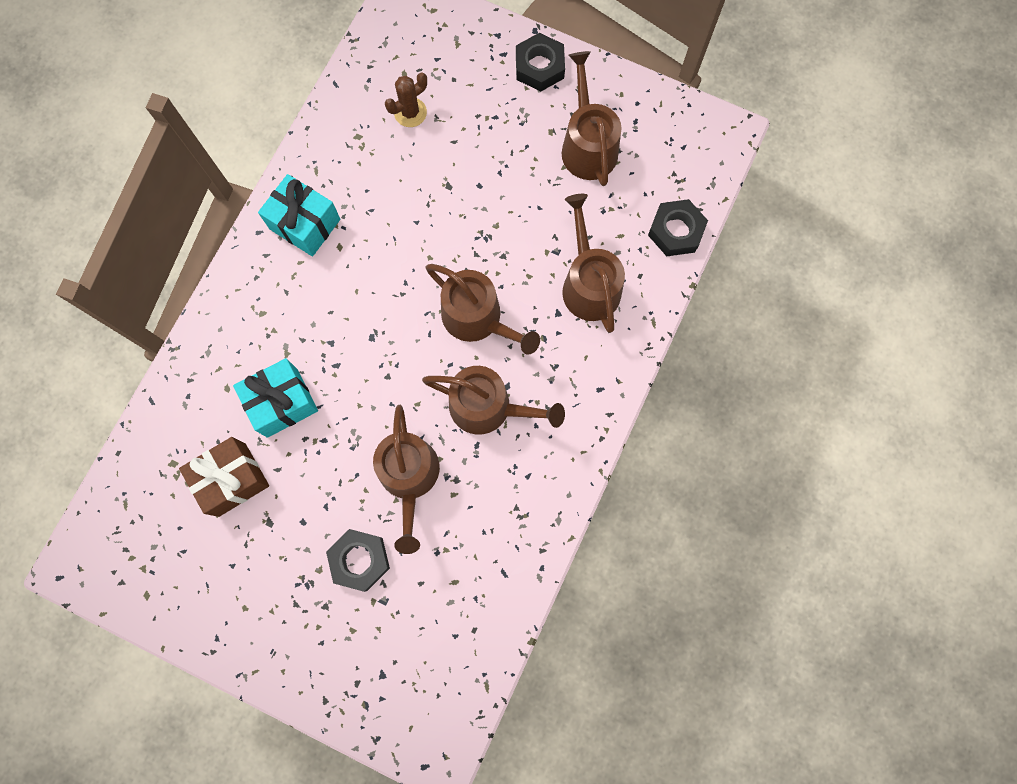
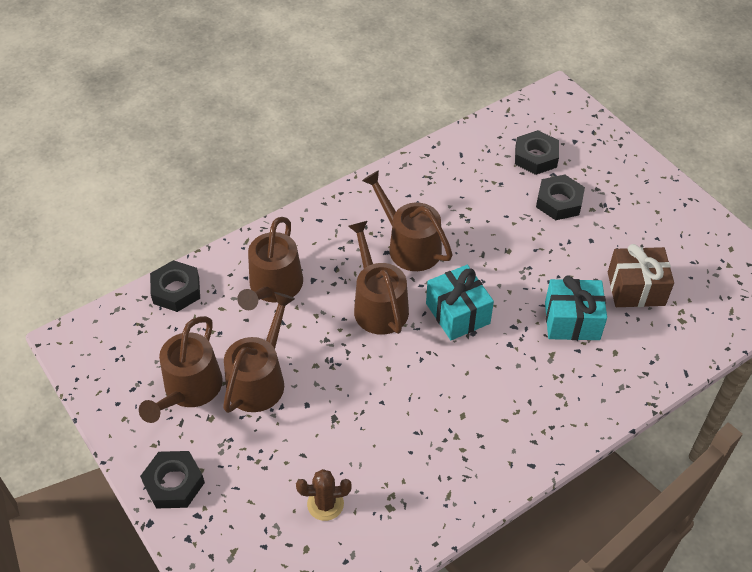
camera: 150 degrees left, 25 degrees down
turquoise gift [258,174,340,256] -> turquoise gift moved to [426,265,494,340]
brown watering can [373,405,440,554] -> brown watering can moved to [223,292,295,413]
none -> black nut [515,130,559,175]

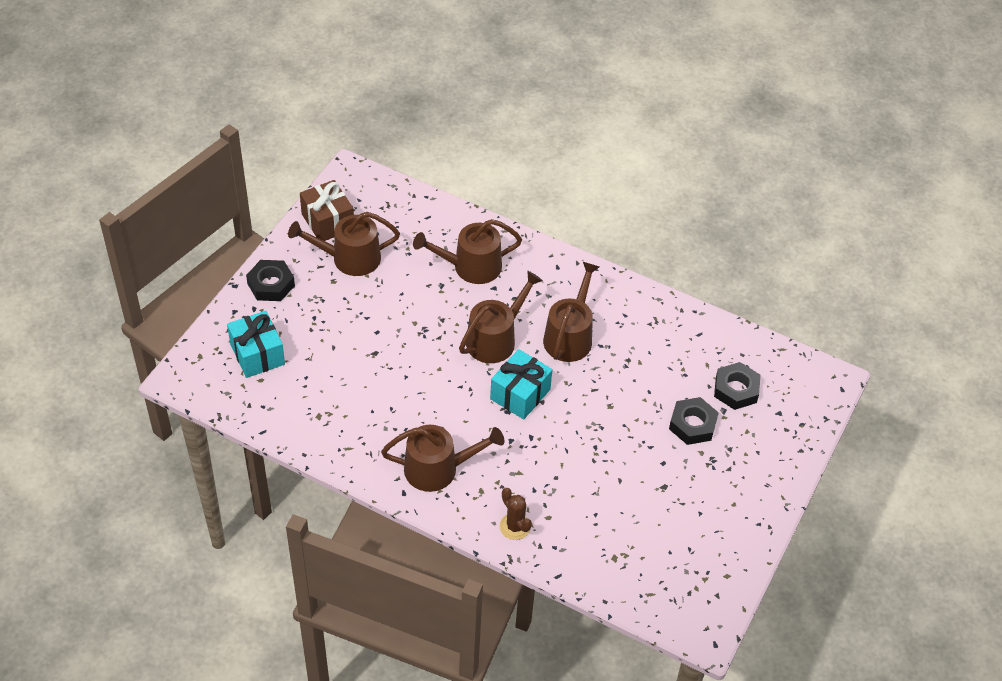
camera: 60 degrees right, 0 degrees up
black nut [150,260,200,312] -> none
brown watering can [223,292,295,413] -> brown watering can moved to [381,425,505,492]
brown cactus [296,469,352,521] -> brown cactus moved to [500,488,532,540]
turquoise gift [545,275,607,340] -> turquoise gift moved to [227,311,285,378]
brown gift [608,244,674,307] -> brown gift moved to [300,180,354,241]

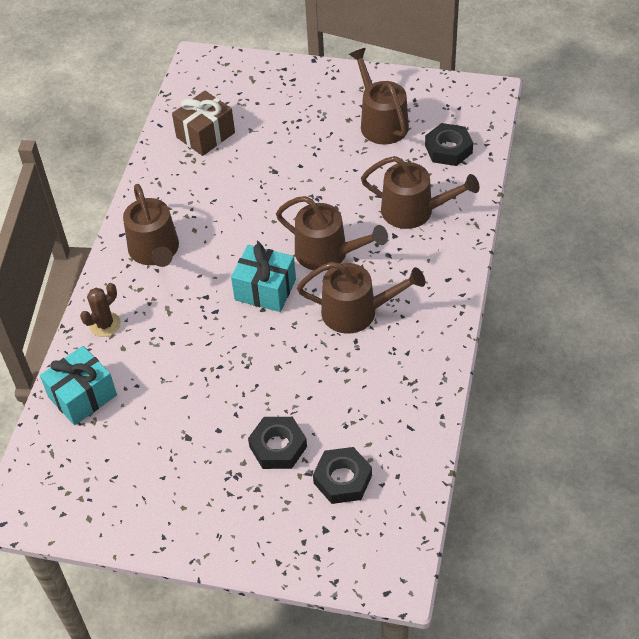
camera: 80 degrees right, 0 degrees up
turquoise gift [227,311,285,378] -> turquoise gift moved to [40,346,117,425]
black nut [246,260,295,301] -> black nut moved to [425,123,473,166]
brown gift [300,180,354,241] -> brown gift moved to [172,91,235,156]
brown watering can [413,219,522,284] -> brown watering can turned 135 degrees clockwise [361,156,479,229]

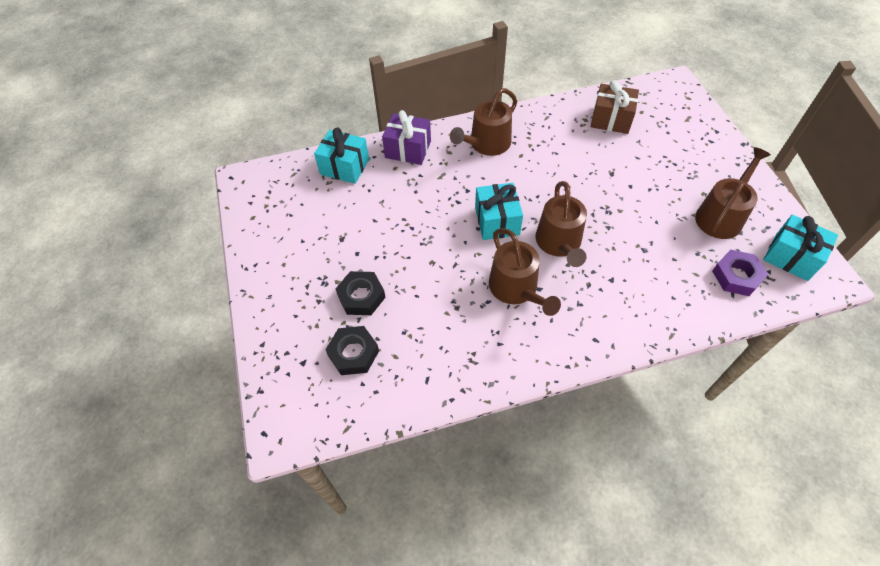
camera: 60 degrees right, 5 degrees up
brown cactus [80,283,121,337] -> purple gift [382,110,431,165]
brown watering can [361,156,479,229] -> none
black nut [425,123,473,166] -> purple nut [712,250,768,296]
none -> turquoise gift [763,215,838,281]

